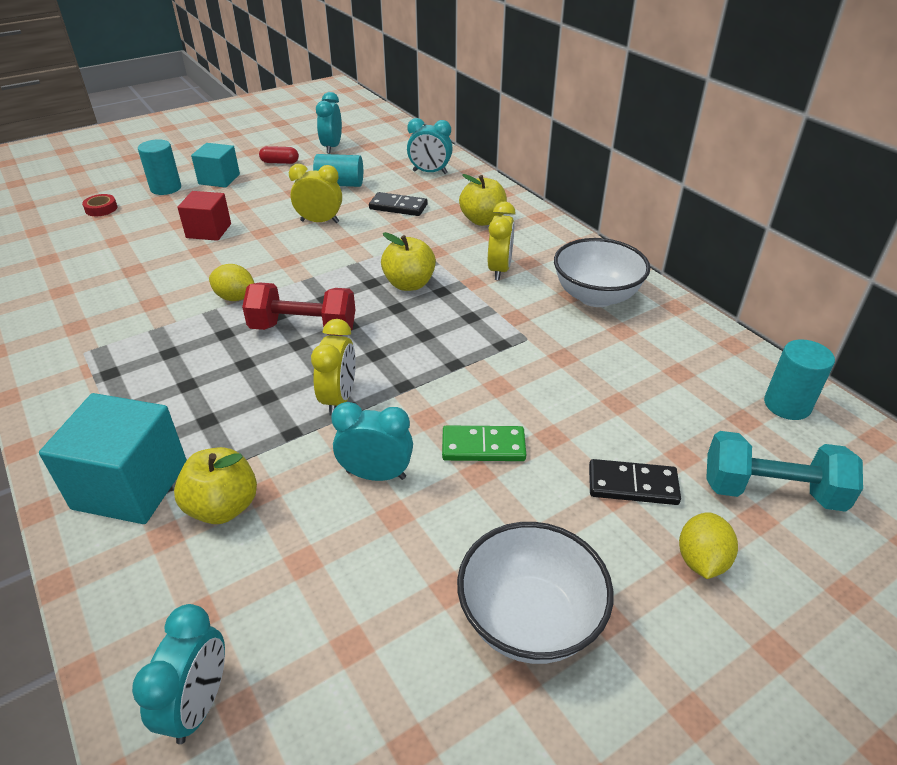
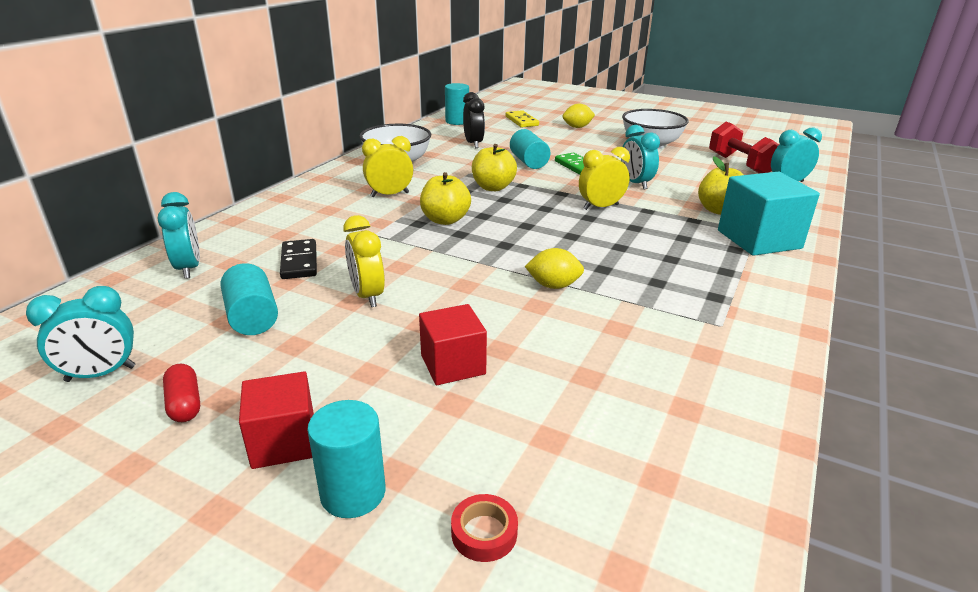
camera: 120 degrees left, 10 degrees down
turquoise cube [191,143,240,188] -> red cube [239,372,314,469]
yellow lemon [209,264,254,301] -> yellow lemon turned 75 degrees counterclockwise [525,248,584,289]
red dumbbell [242,283,355,335] -> red dumbbell moved to [709,121,779,174]
yellow apple [459,174,507,226] -> yellow apple moved to [472,144,517,191]
black domino [589,459,681,505] -> none
turquoise dumbbell [706,431,863,512] -> yellow domino [506,110,539,128]
none -> black clock [463,92,485,148]
none -> turquoise cylinder [510,129,551,169]

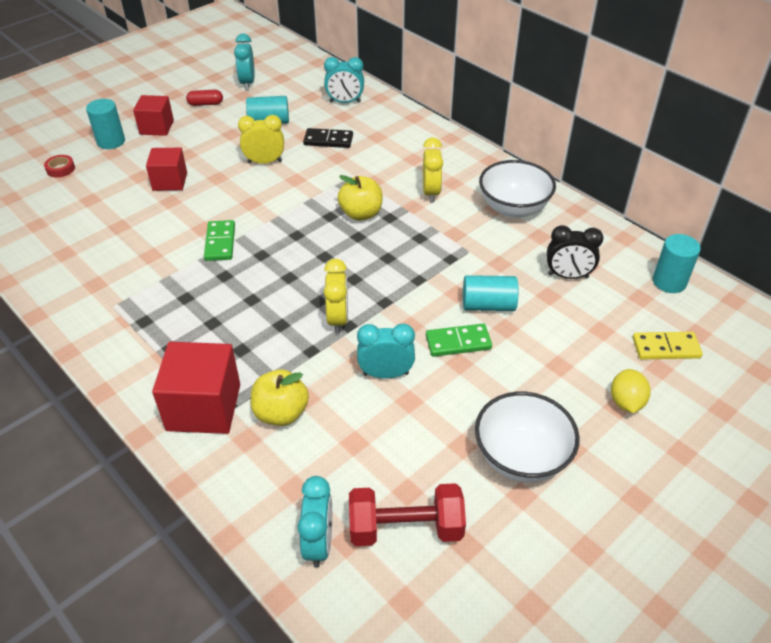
camera: 110 degrees right, 15 degrees up
yellow apple [472,144,517,191] -> none
yellow lemon [525,248,584,289] -> green domino [204,220,235,261]
turquoise cube [718,172,820,256] -> red cube [152,342,240,434]

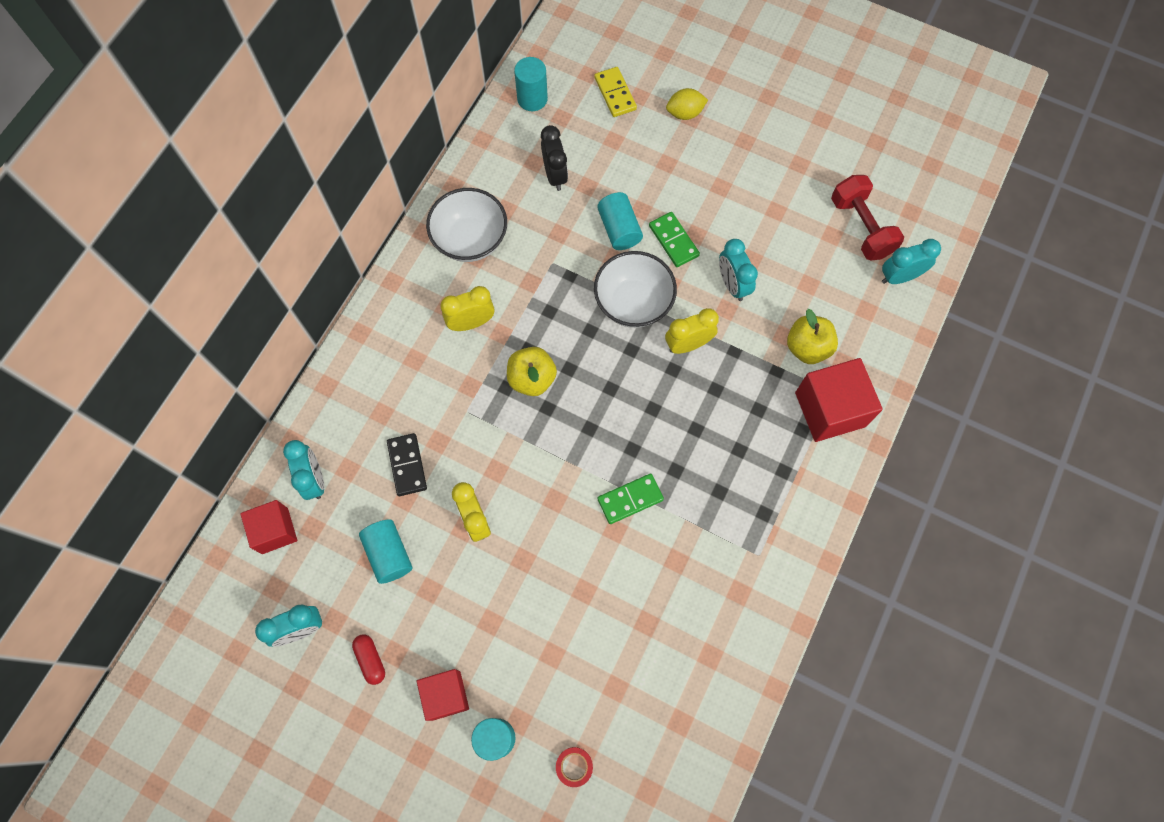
camera: 110 degrees left, 25 degrees up
red cube [146,148,187,191] -> red cube moved to [240,500,297,554]
white bowl [475,392,580,482] -> white bowl moved to [594,251,677,328]

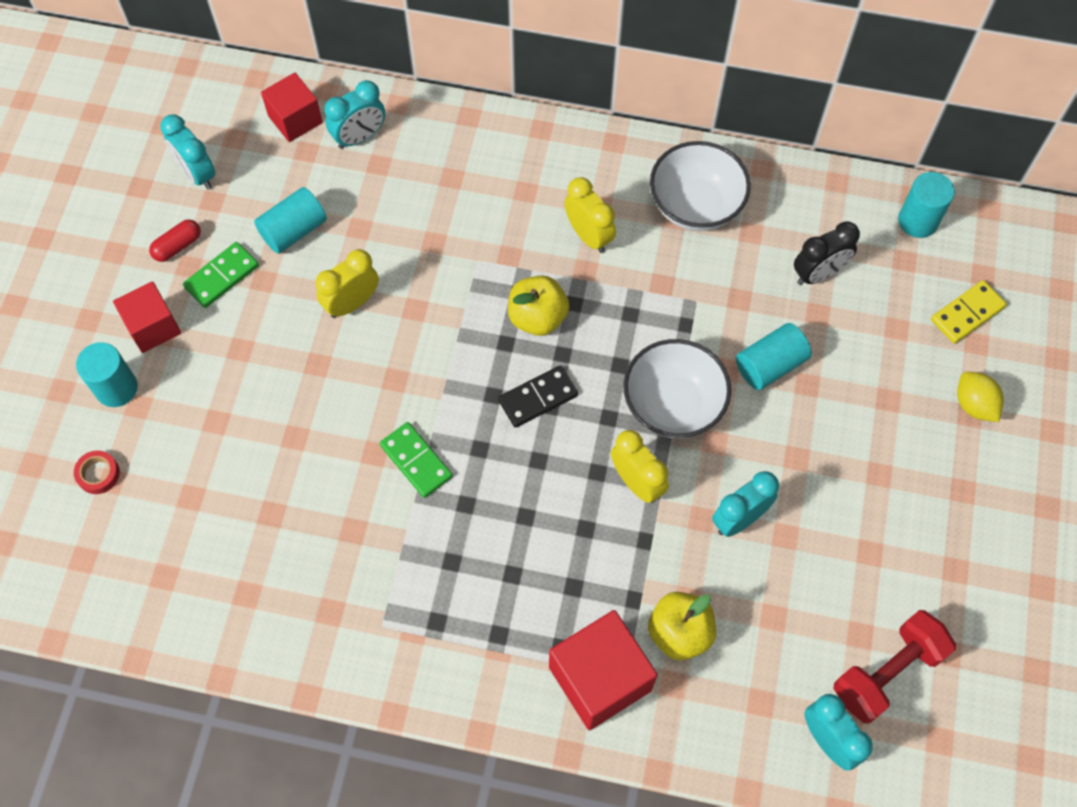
camera: 75 degrees right, 5 degrees down
black domino [387,433,427,496] -> black domino moved to [498,365,578,428]
green domino [649,212,700,267] -> green domino moved to [183,242,259,308]

